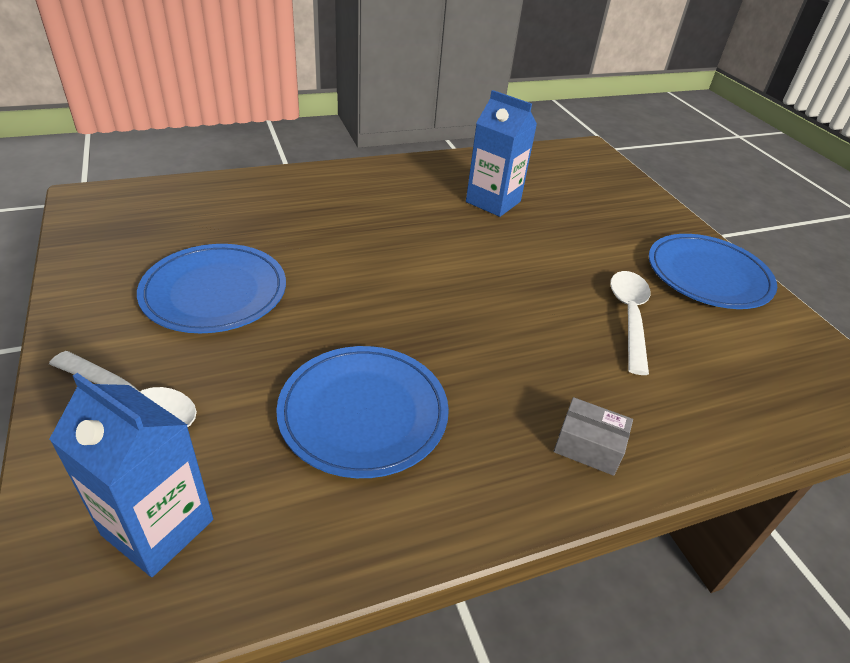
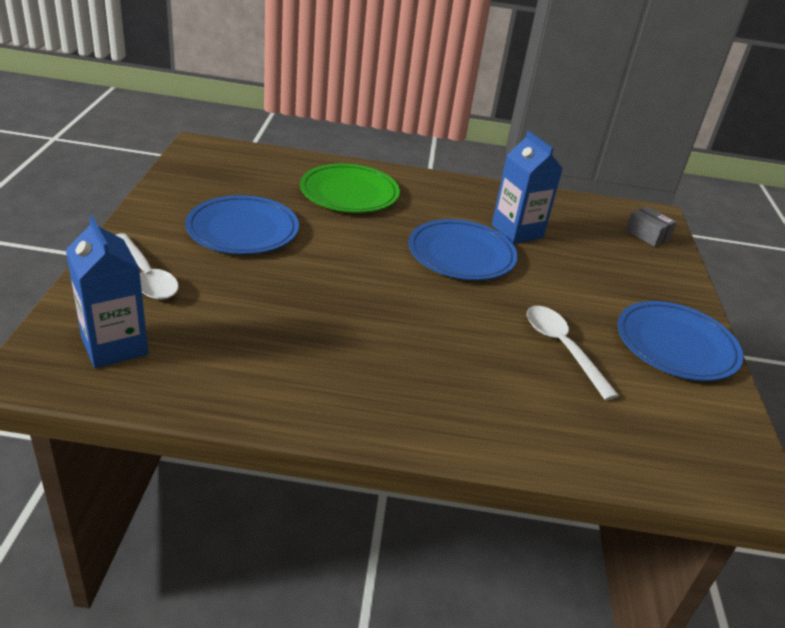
camera: 25 degrees right, 5 degrees down
blue plate [276,346,449,478] -> blue plate moved to [408,219,518,280]
grey box [553,397,633,476] -> grey box moved to [626,206,677,247]
white spoon [610,271,650,375] -> white spoon turned 60 degrees counterclockwise [527,306,619,400]
none -> green plate [300,164,400,213]

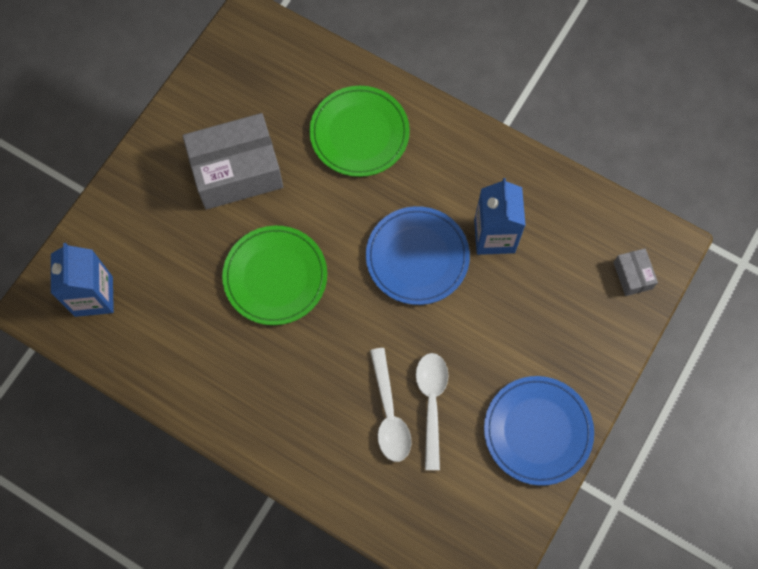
camera: 30 degrees right, 35 degrees up
white spoon [116,233,179,300] -> white spoon moved to [370,348,412,462]
blue plate [185,195,299,254] -> grey box [183,113,283,210]
none -> green plate [222,226,327,325]

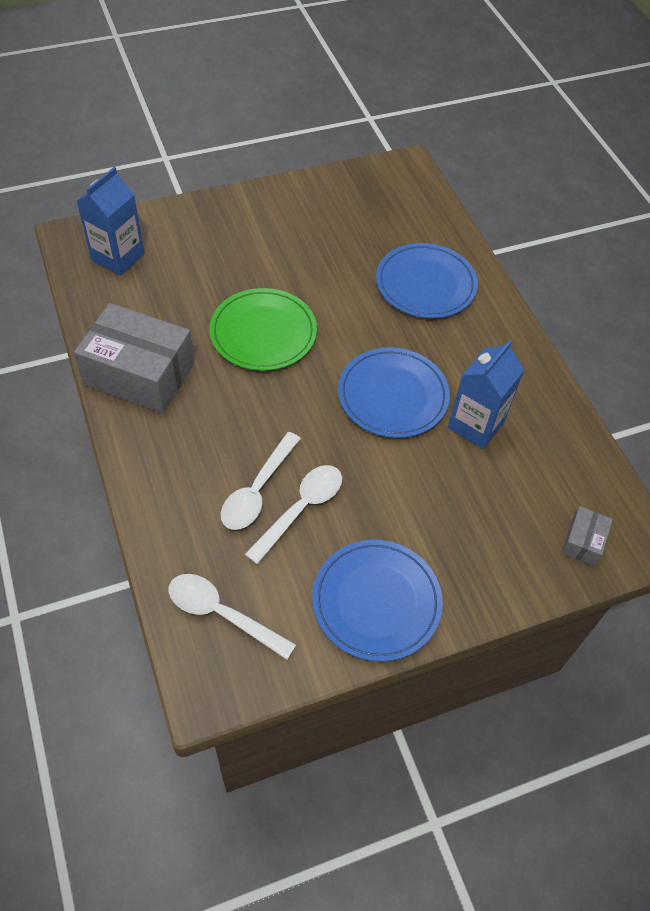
camera: 35 degrees right, 15 degrees down
grey box [183,113,283,210] -> grey box moved to [74,303,195,413]
green plate [309,86,410,177] -> blue plate [376,243,478,318]
none -> white spoon [169,574,296,660]

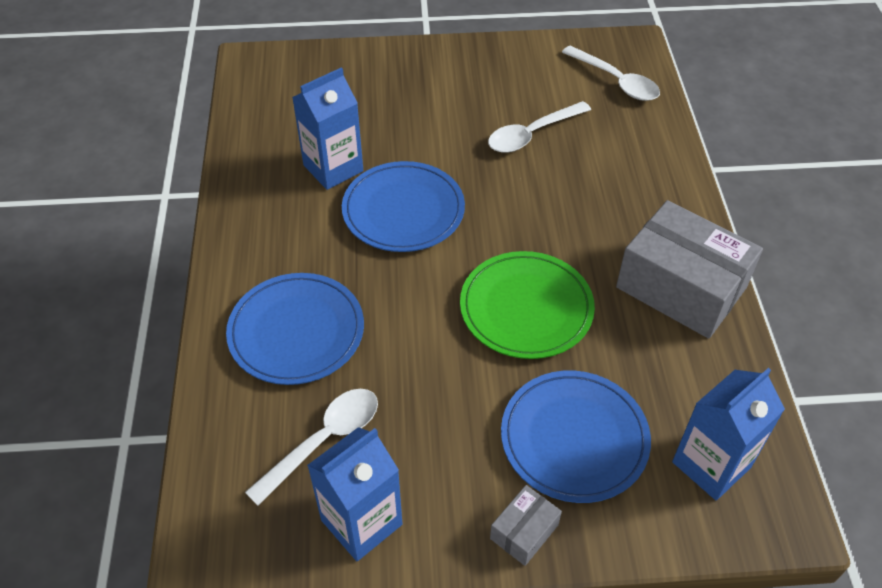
camera: 160 degrees left, 5 degrees down
white spoon [221,432,301,530] -> white spoon moved to [245,389,378,506]
blue plate [312,540,443,662] -> blue plate moved to [501,370,651,503]
grey box [561,506,613,566] -> grey box moved to [490,485,562,566]
none -> blue carton [307,427,403,561]

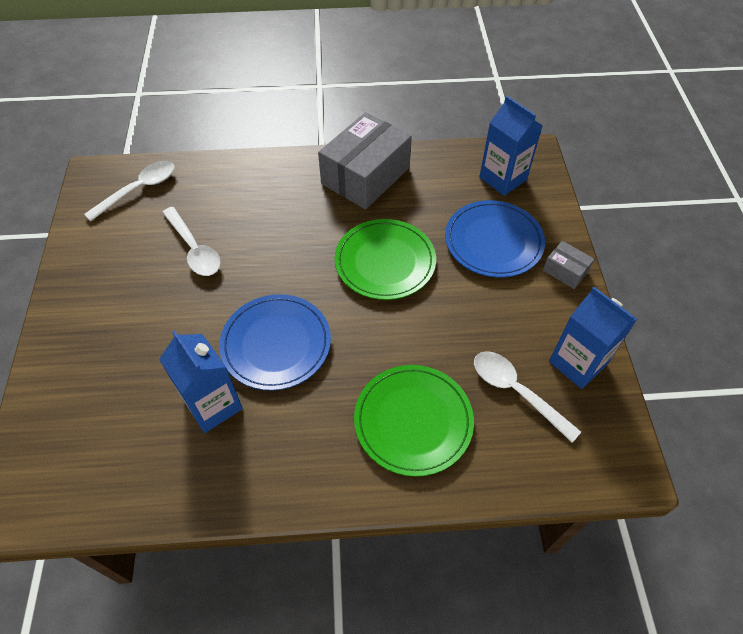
camera: 90 degrees left, 5 degrees up
blue plate [226,273,364,385] -> green plate [354,365,474,477]

